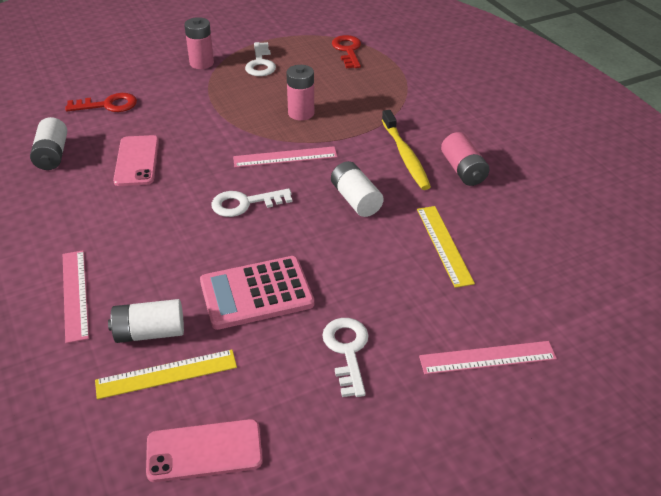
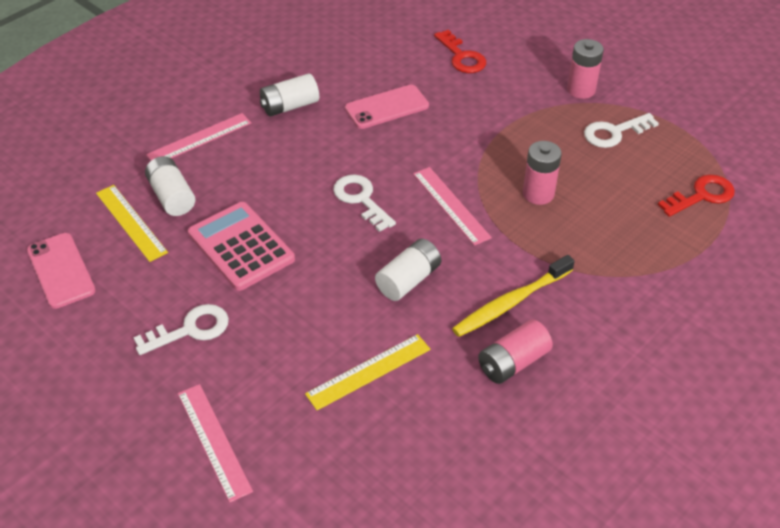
camera: 70 degrees right, 5 degrees up
white battery [30,117,67,170] -> white battery moved to [260,73,319,117]

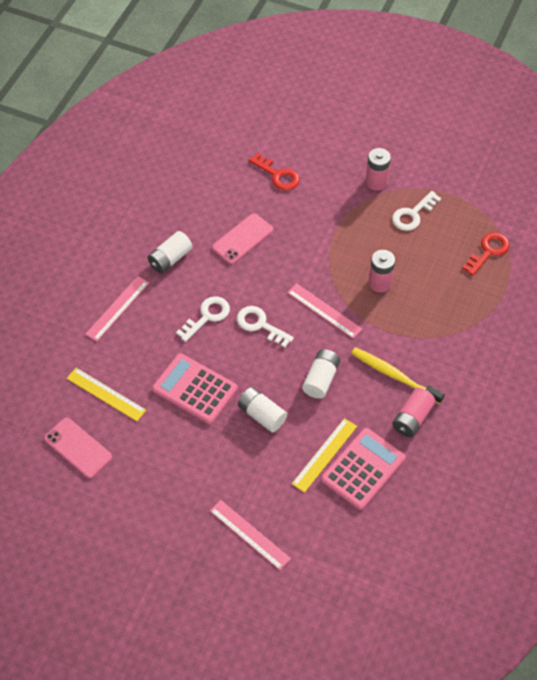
camera: 20 degrees left, 10 degrees up
white key [133,304,229,355] -> white key moved to [176,296,230,342]
white battery [145,156,195,216] -> white battery moved to [238,387,287,432]
yellow toothbrush [452,255,575,337] -> yellow toothbrush turned 90 degrees clockwise [351,347,445,404]
none -> pink calculator [321,428,405,510]

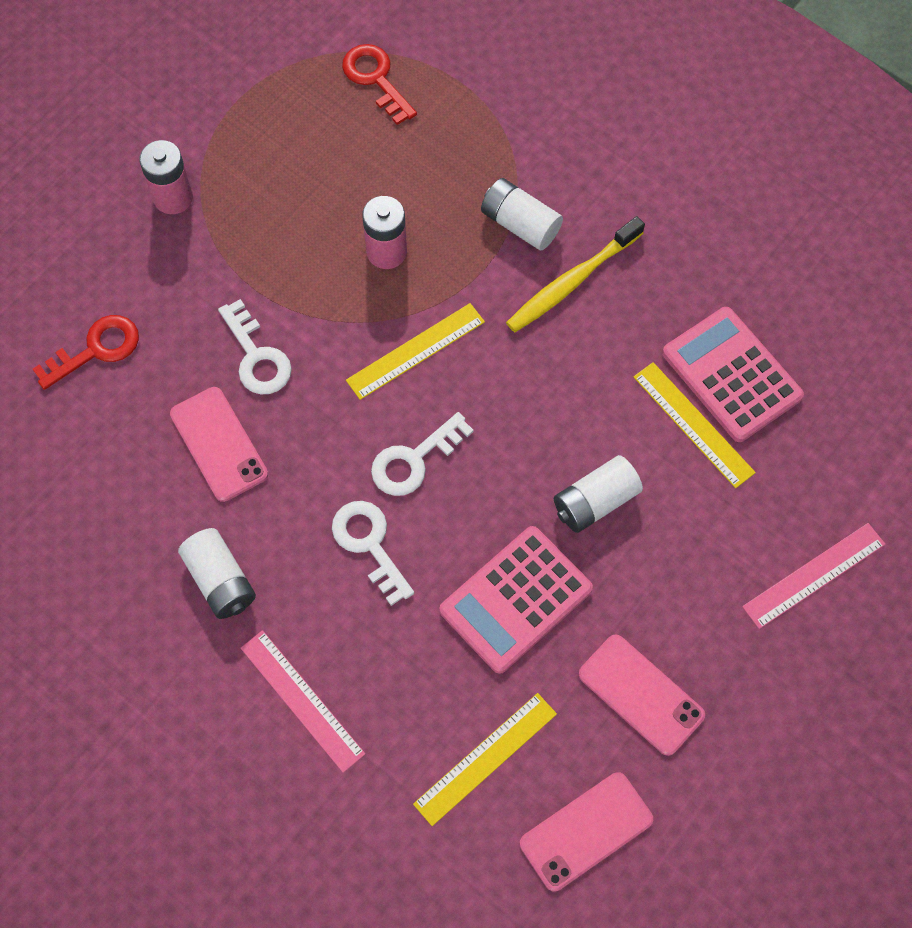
camera: 75 degrees left, 10 degrees up
pink ruler [287,283,362,339] -> yellow ruler [346,303,485,400]
white battery [302,349,340,399] -> white battery moved to [481,178,563,251]
white key [392,191,441,231] -> white key moved to [218,299,292,394]
pink battery [392,388,436,437] -> none
none -> pink phone [579,634,705,756]

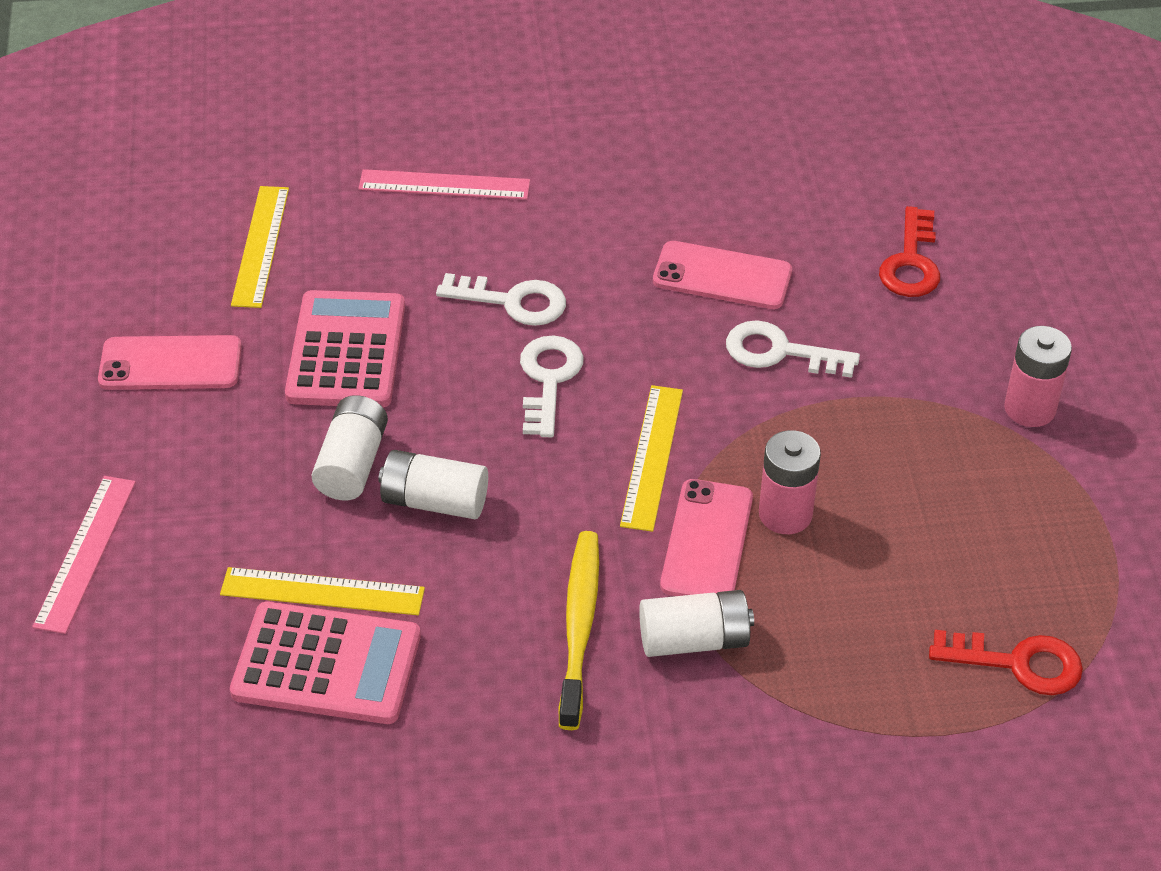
camera: 135 degrees right, 20 degrees down
white battery [178,528,256,619] -> white battery moved to [378,450,488,519]
pink phone [520,772,653,891] -> pink phone moved to [660,479,753,596]

